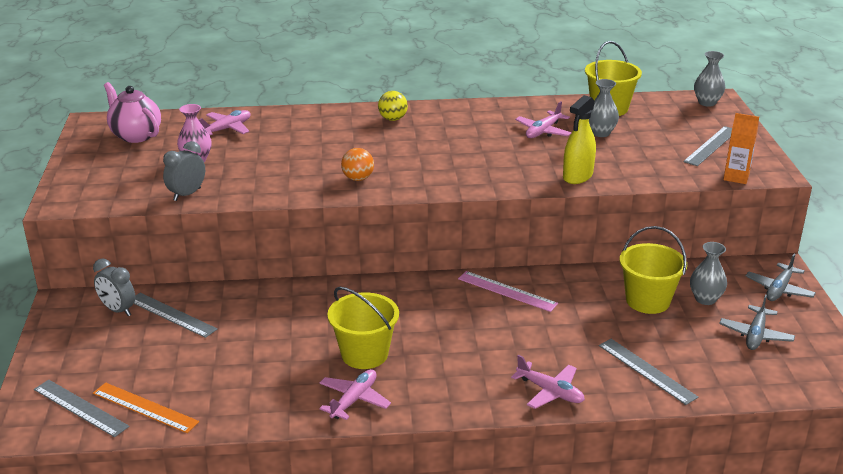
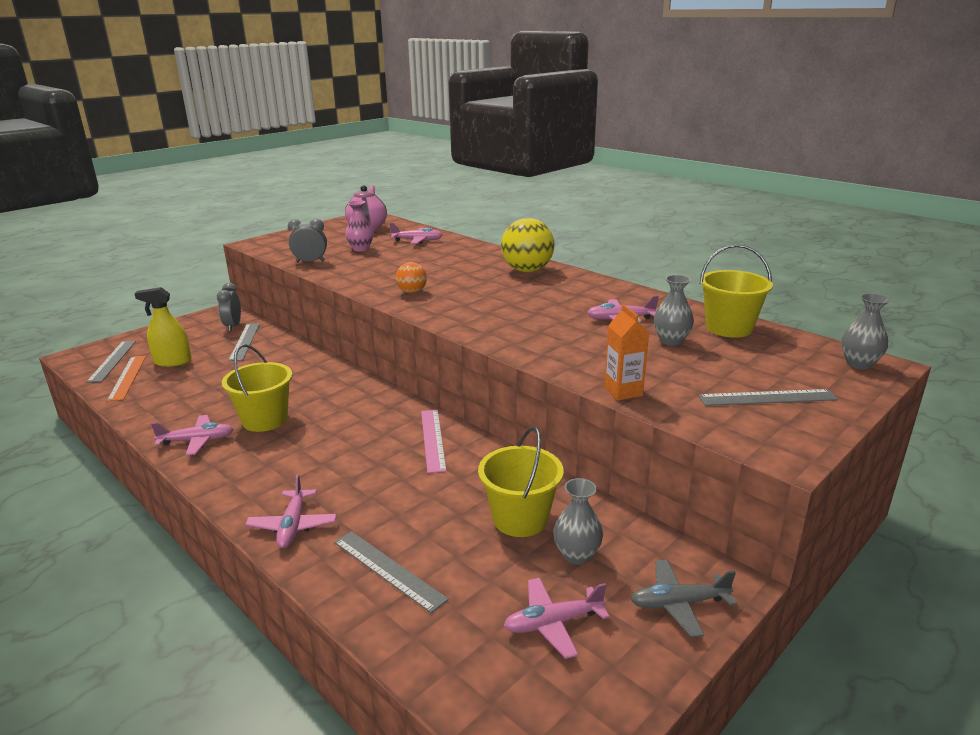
camera: 50 degrees right, 5 degrees down
yellow ball [378,91,408,121] -> yellow ball [501,218,555,272], size x1.83
yellow spray bottle [563,95,596,184] -> yellow spray bottle moved to [134,287,191,367]
grey ruler [599,339,698,405] -> grey ruler turned 60 degrees counterclockwise [334,531,449,613]
grey plane [719,295,795,350] -> pink plane [504,578,610,659]
orange carton [723,113,759,184] -> orange carton moved to [604,304,649,401]

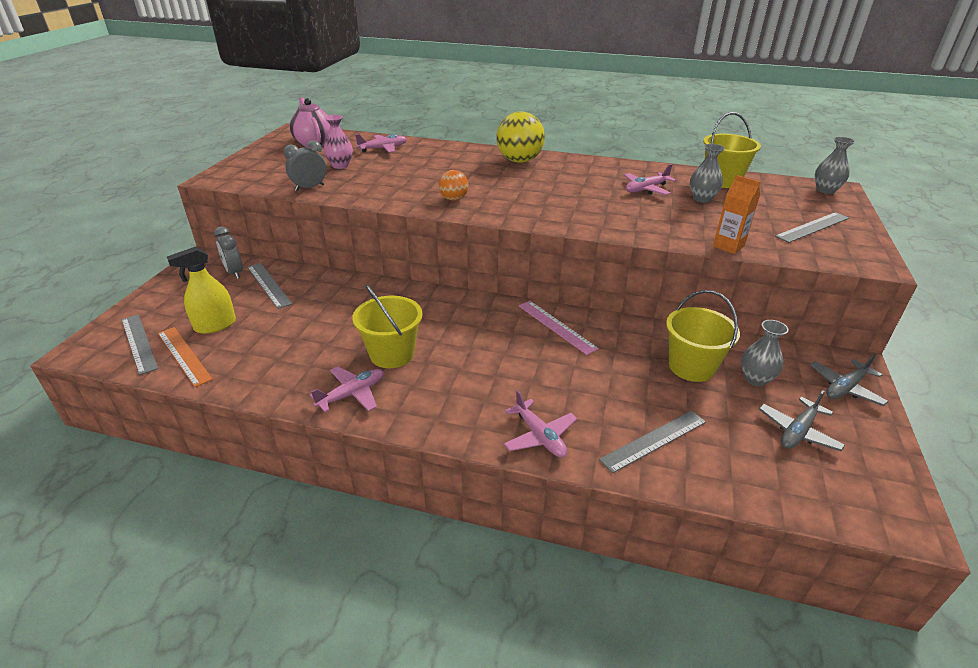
camera: 30 degrees left, 10 degrees up
grey ruler [334,531,449,613] -> grey ruler turned 45 degrees counterclockwise [599,411,706,473]
pink plane [504,578,610,659] -> grey plane [759,390,845,451]

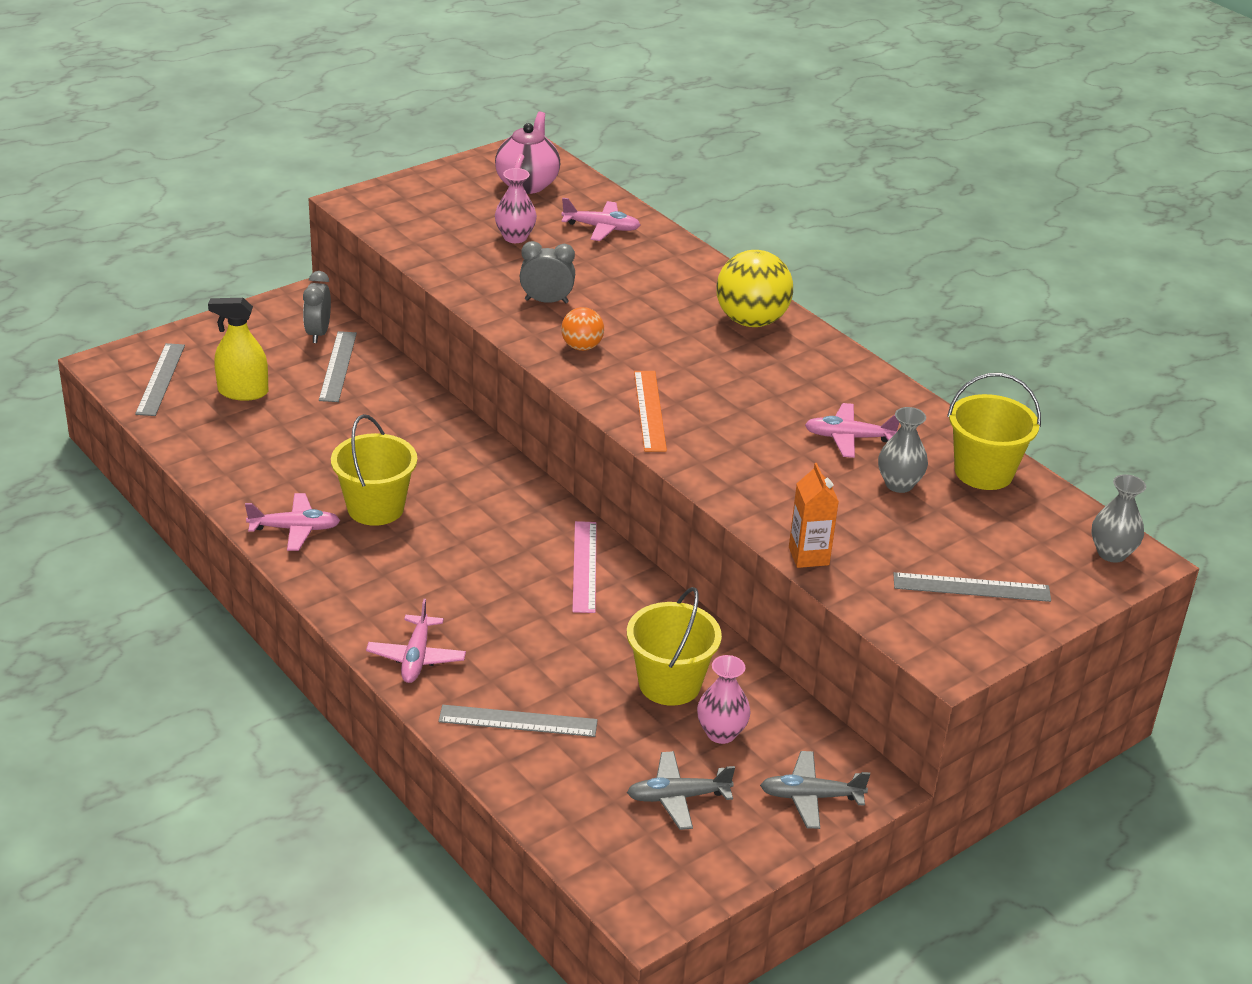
camera: 35 degrees right, 0 degrees up
orange ruler [158,327,213,387] -> orange ruler moved to [634,371,667,452]
grey clock [284,140,326,191] -> grey clock moved to [520,241,575,304]
grey vase [741,320,789,386] -> pink vase [697,655,751,744]

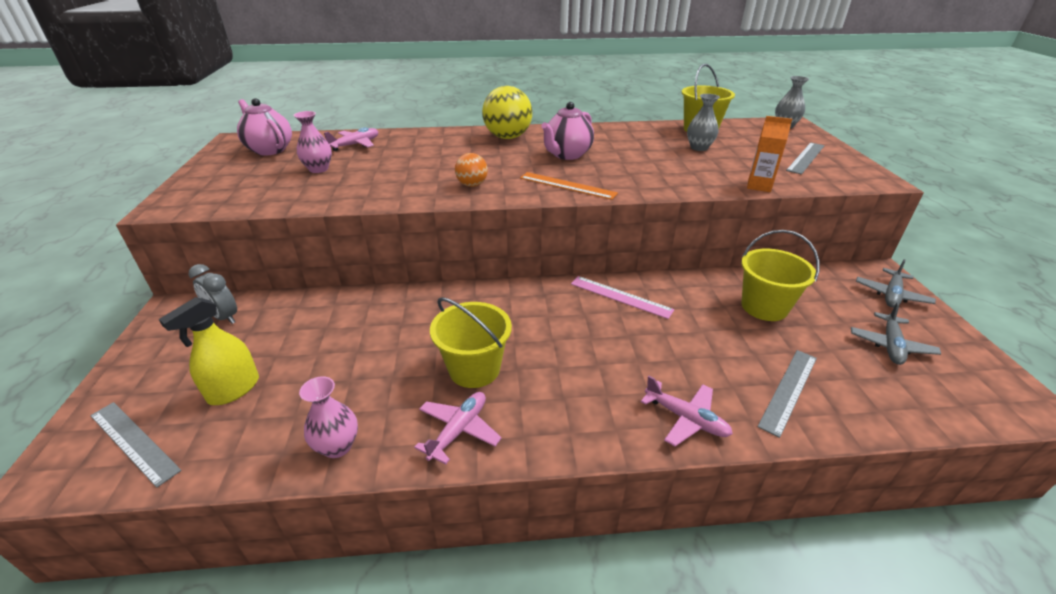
camera: 55 degrees left, 0 degrees up
grey ruler [319,331,357,402] -> none
grey clock [520,241,575,304] -> none
pink vase [697,655,751,744] -> pink vase moved to [299,376,358,458]
pink plane [805,403,899,458] -> none
none -> pink teapot [541,102,594,160]

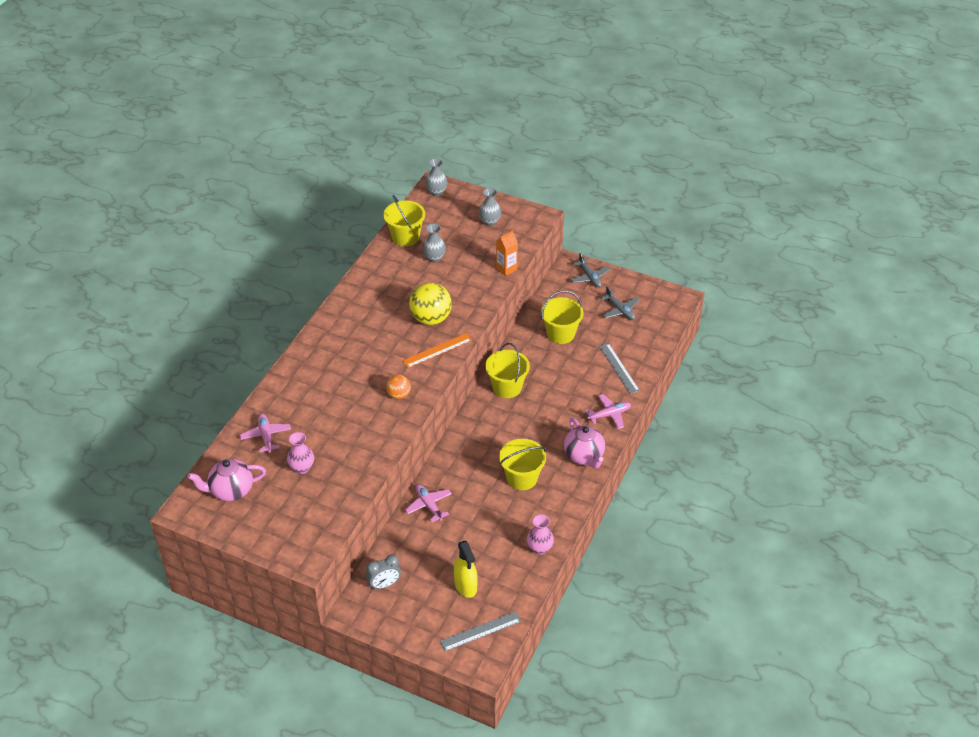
camera: 60 degrees left, 10 degrees up
pink plane [414,392,502,465] -> pink plane moved to [405,484,452,523]
yellow ball [482,86,532,139] -> yellow ball moved to [409,283,452,325]
pink teapot [541,102,594,160] -> pink teapot moved to [564,418,605,469]
pink ruler [571,276,674,319] -> yellow bucket [485,343,530,398]
grey ruler [786,142,825,174] -> grey vase [479,188,501,226]

